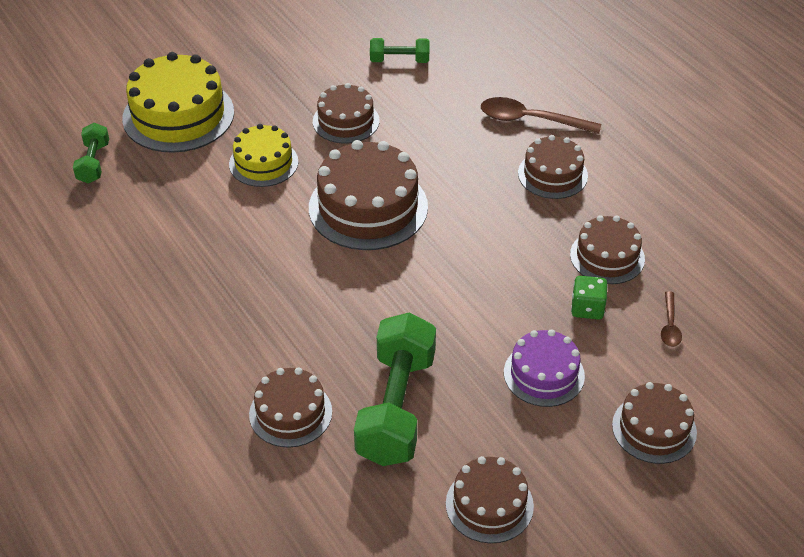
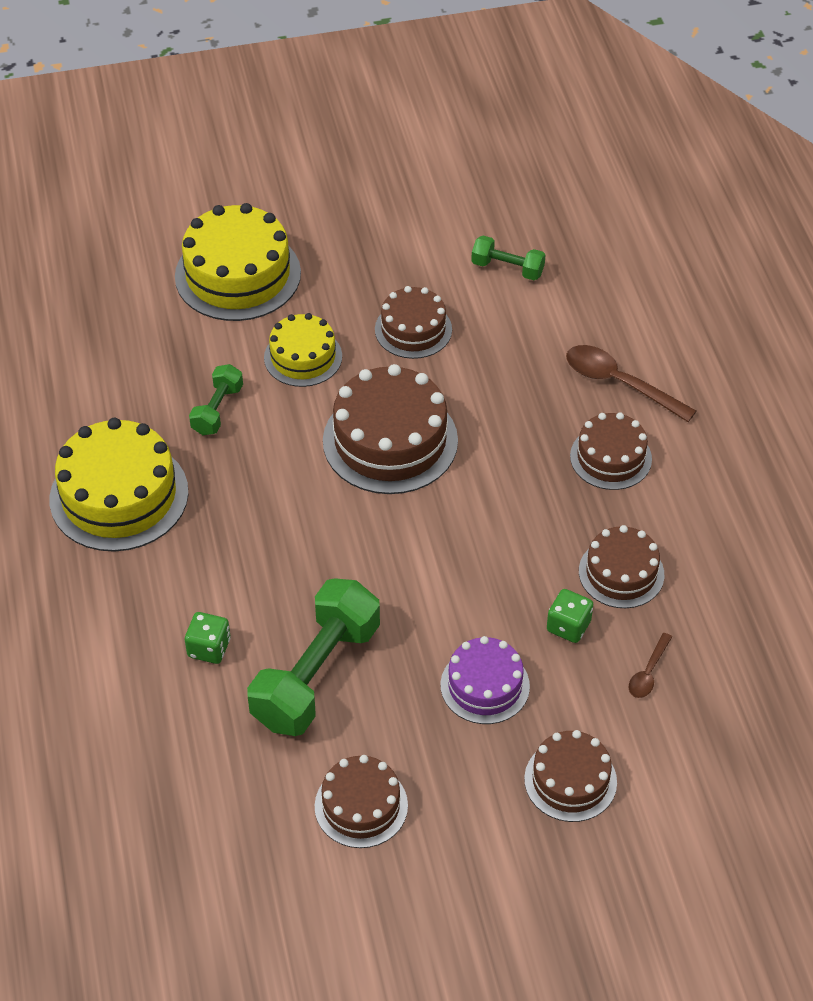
camera: 20 degrees right, 5 degrees up
green dumbbell [73,123,109,184] -> green dumbbell moved to [189,364,243,435]
brown cake [249,367,332,448] -> green dice [185,612,230,664]
none -> yellow cake [50,418,189,552]

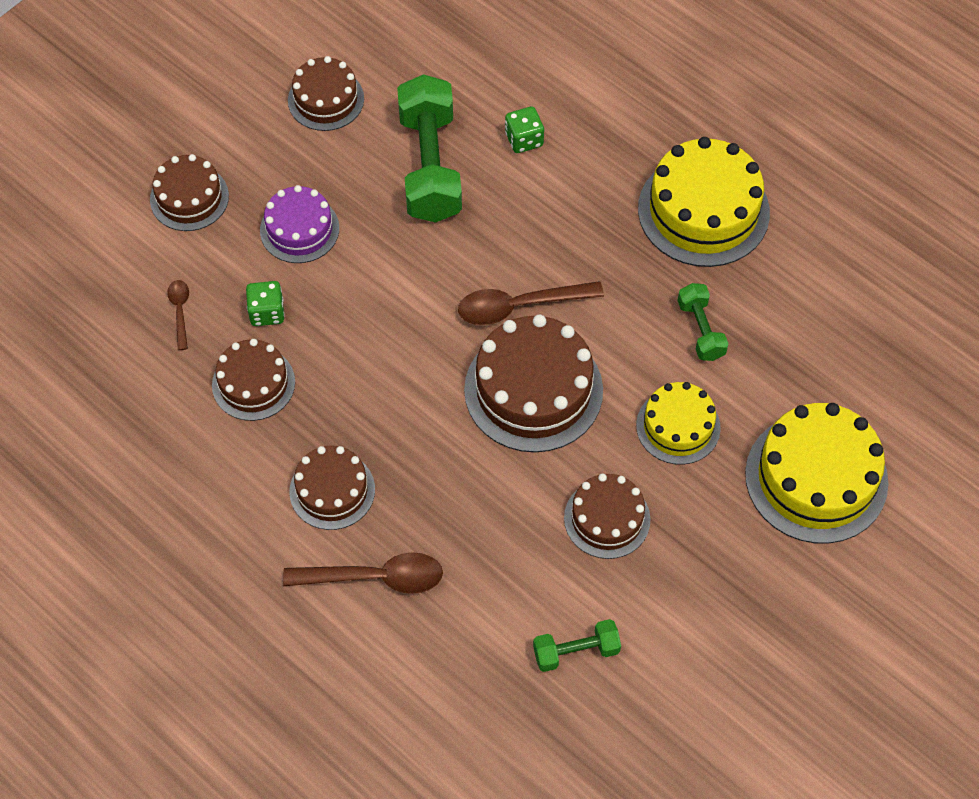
camera: 145 degrees right, 10 degrees up
none -> brown spoon [458,281,604,325]

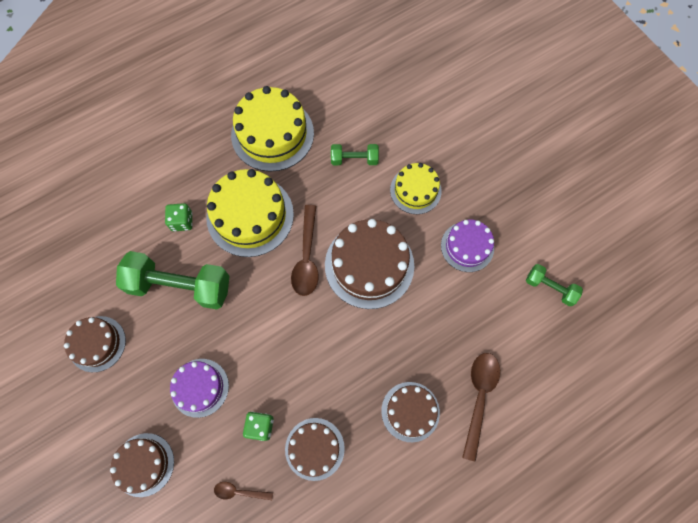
camera: 75 degrees left, 10 degrees up
green dumbbell [533,619,621,672] -> green dumbbell turned 60 degrees counterclockwise [526,264,583,306]
brown cake [564,474,651,559] -> purple cake [441,220,494,272]
yellow cake [745,403,888,544] -> yellow cake moved to [206,169,294,257]

